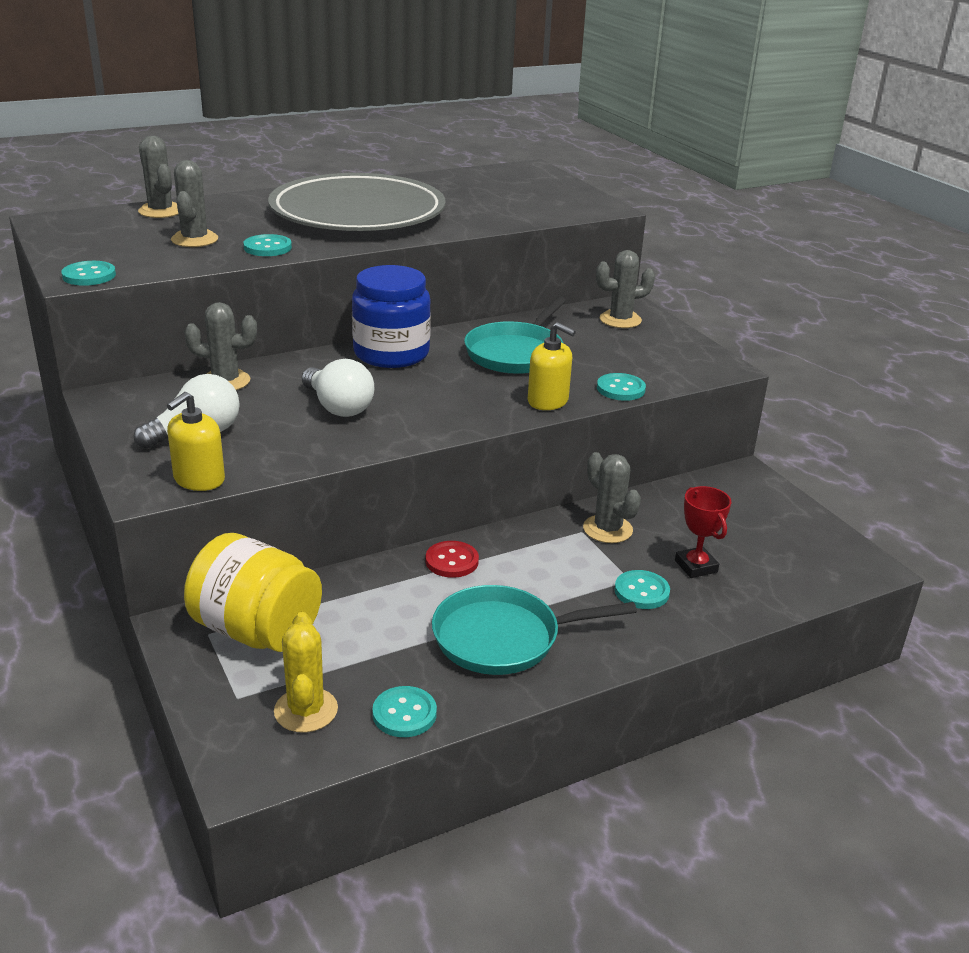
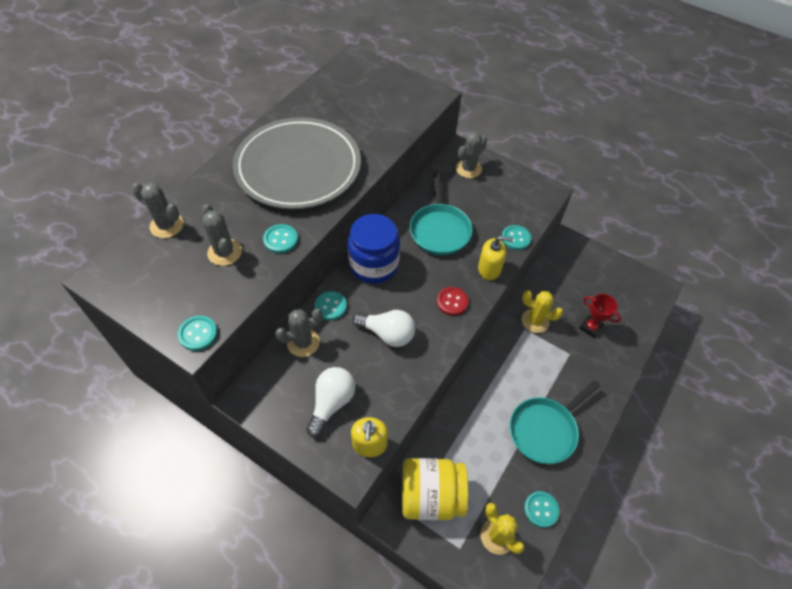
camera: 30 degrees left, 25 degrees up
red button [426,541,479,578] -> red button moved to [437,287,469,316]
grey cactus [583,452,641,543] -> yellow cactus [522,290,563,333]
turquoise button [615,570,670,609] -> turquoise button moved to [315,291,347,320]

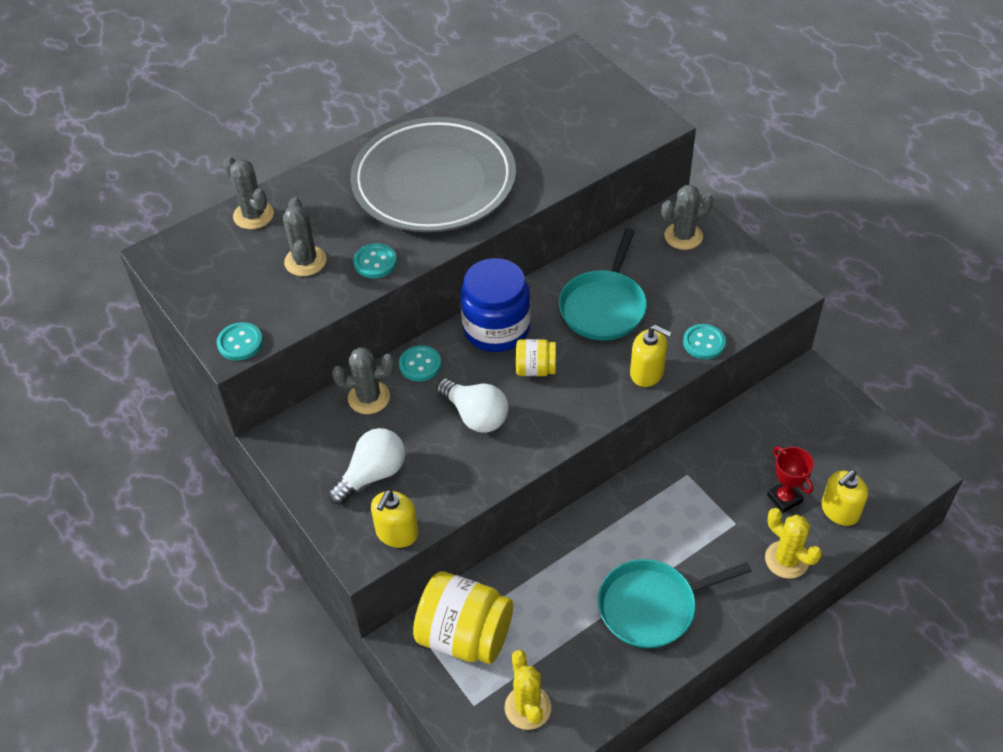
camera: 25 degrees right, 5 degrees down
red button [437,287,469,316] -> none
yellow cactus [522,290,563,333] -> yellow cactus moved to [765,508,822,579]
turquoise button [524,491,559,528] -> none
none -> yellow jar [516,339,556,376]
none -> yellow soap dispenser [821,470,868,526]

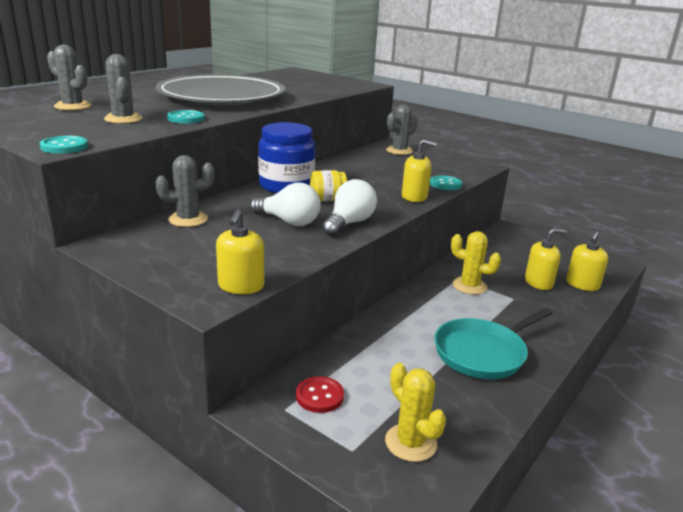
camera: 20 degrees left, 25 degrees down
white light bulb [329,428,405,505] -> white light bulb moved to [322,179,377,236]
turquoise button [399,345,441,381] -> none
yellow jar [413,571,513,664] -> red button [296,376,344,413]
turquoise pan [559,229,647,341] -> none
yellow cactus [765,508,822,579] -> yellow cactus moved to [451,231,501,295]
red trophy [767,446,814,513] -> yellow soap dispenser [525,228,566,290]

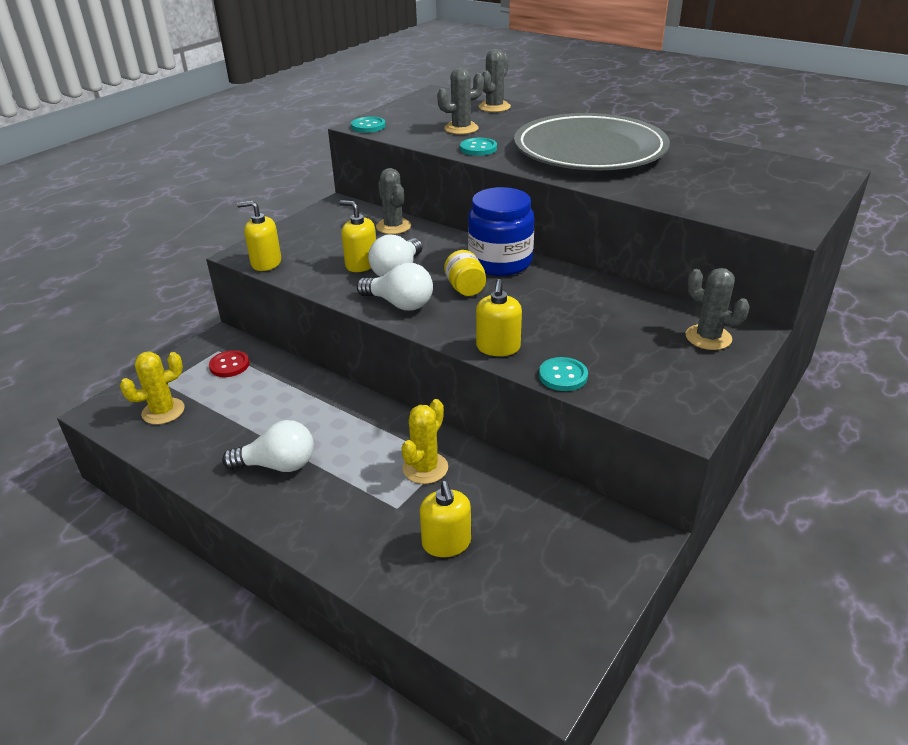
camera: 90 degrees right, 10 degrees up
turquoise pan [434,308,553,379] -> white light bulb [222,420,314,472]
yellow soap dispenser [566,231,608,291] -> yellow soap dispenser moved to [339,200,376,272]

